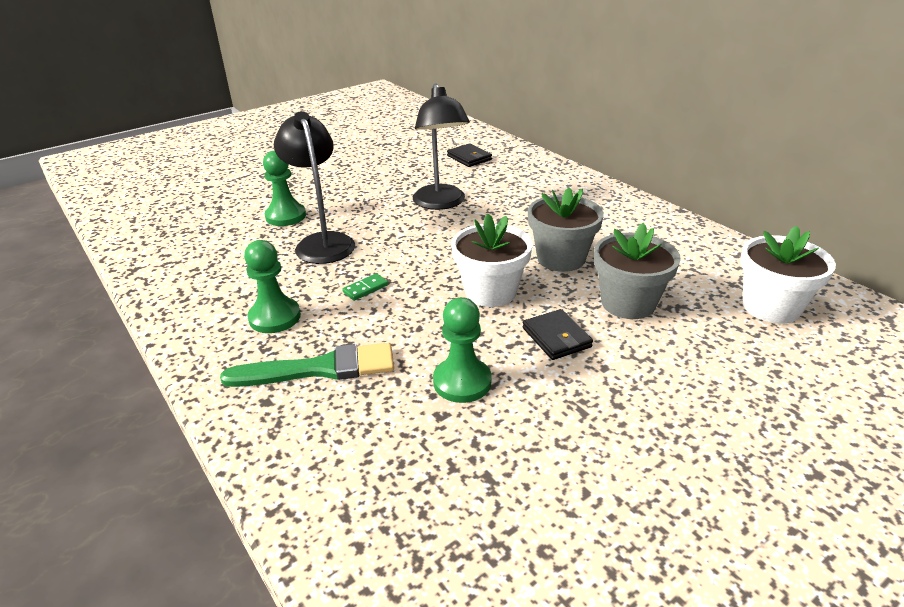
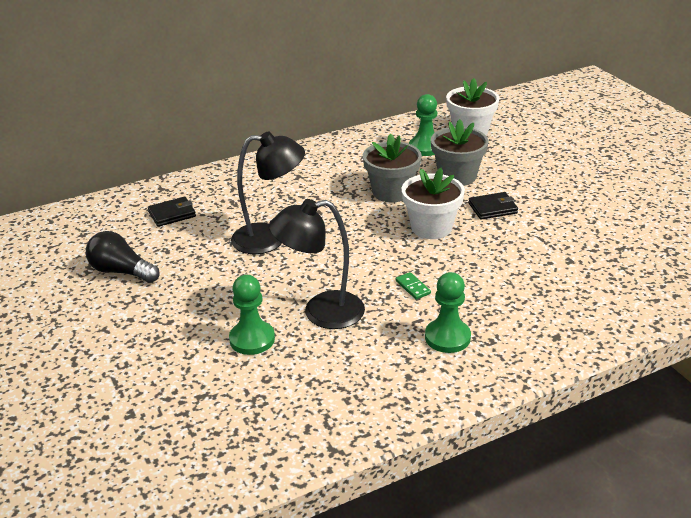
camera: 80 degrees left, 0 degrees up
green brush [220,343,394,387] -> none
green pawn [433,297,492,403] -> green pawn moved to [409,94,437,156]
none -> black light bulb [86,231,160,283]

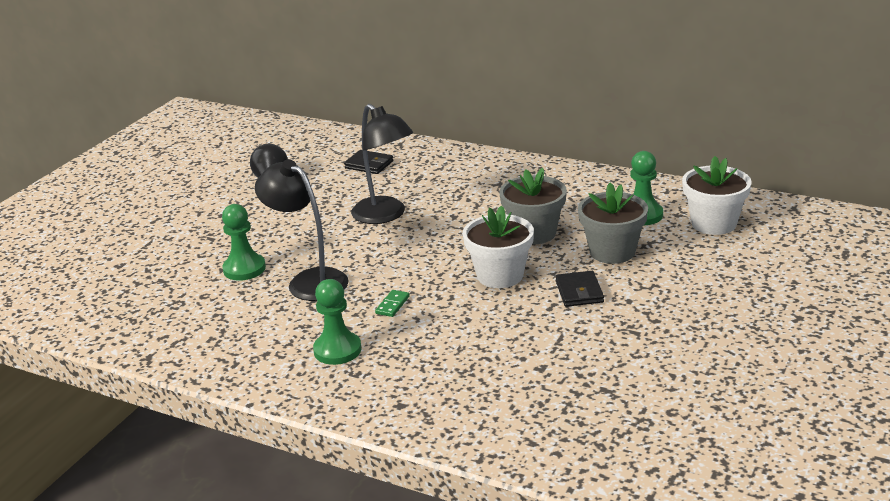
camera: 55 degrees right, 5 degrees down
black wallet [468,192,518,220] -> black wallet turned 45 degrees clockwise [555,271,604,307]

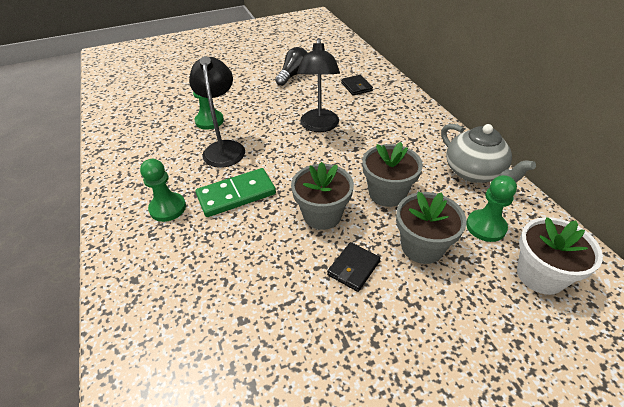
camera: 40 degrees right, 15 degrees up
green domino [375,290,410,317] -> green domino [196,168,276,217], size x2.38
white flower pot [463,206,534,288] -> grey flower pot [291,162,354,230]
none -> grey teapot [441,124,536,183]

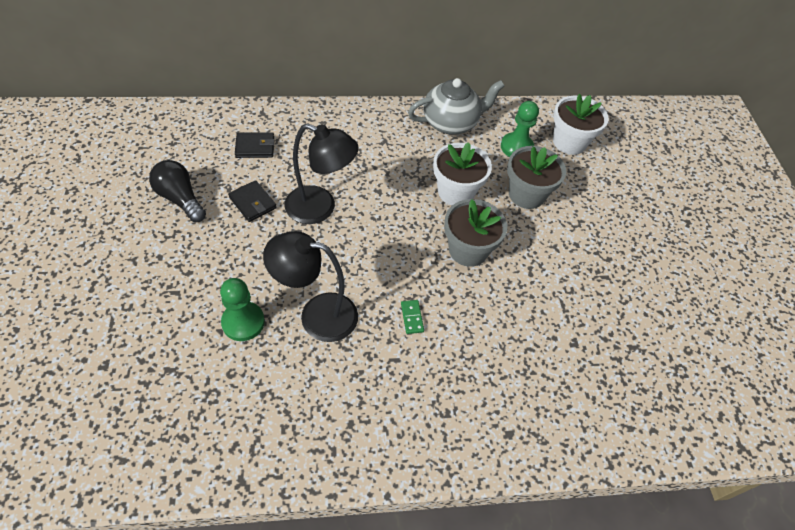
camera: 80 degrees left, 10 degrees up
green pawn [140,159,186,222] -> none
green domino [196,168,276,217] -> green domino [401,300,424,334], size x0.42
black wallet [327,242,380,292] -> black wallet moved to [228,180,277,222]
grey flower pot [362,142,423,207] -> white flower pot [433,142,492,205]

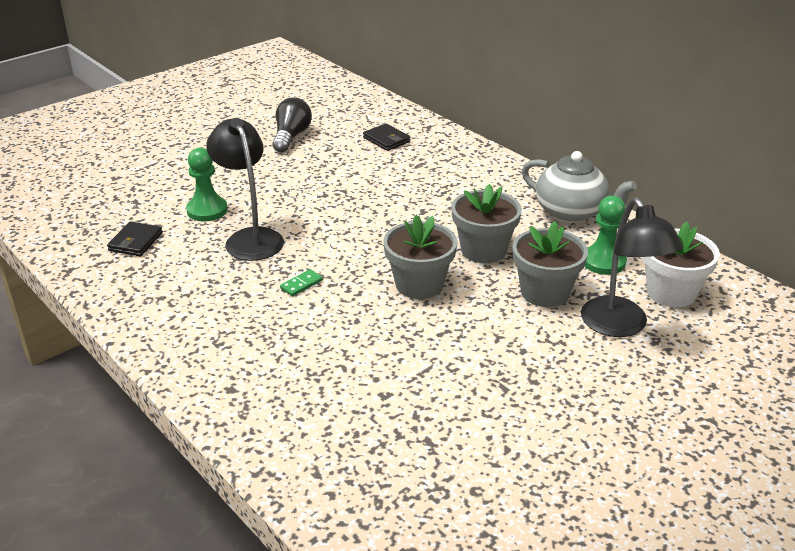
camera: 60 degrees right, 20 degrees down
black wallet [228,180,277,222] -> black wallet moved to [107,221,163,256]
black lamp [284,123,359,224] -> black lamp moved to [581,197,683,337]
white flower pot [433,142,492,205] -> grey flower pot [451,184,522,263]

